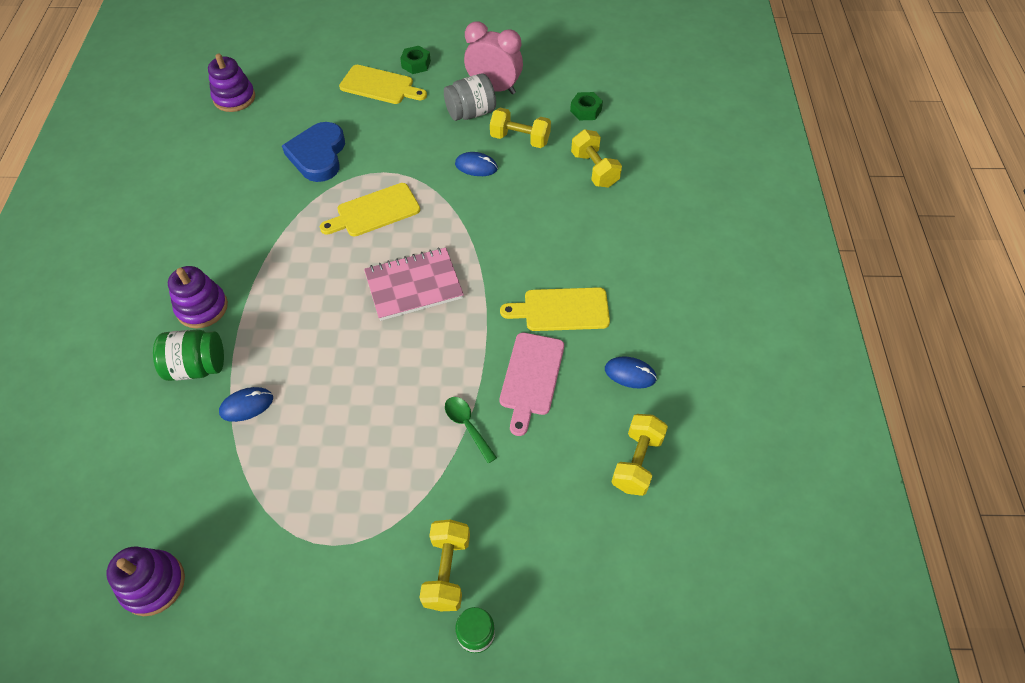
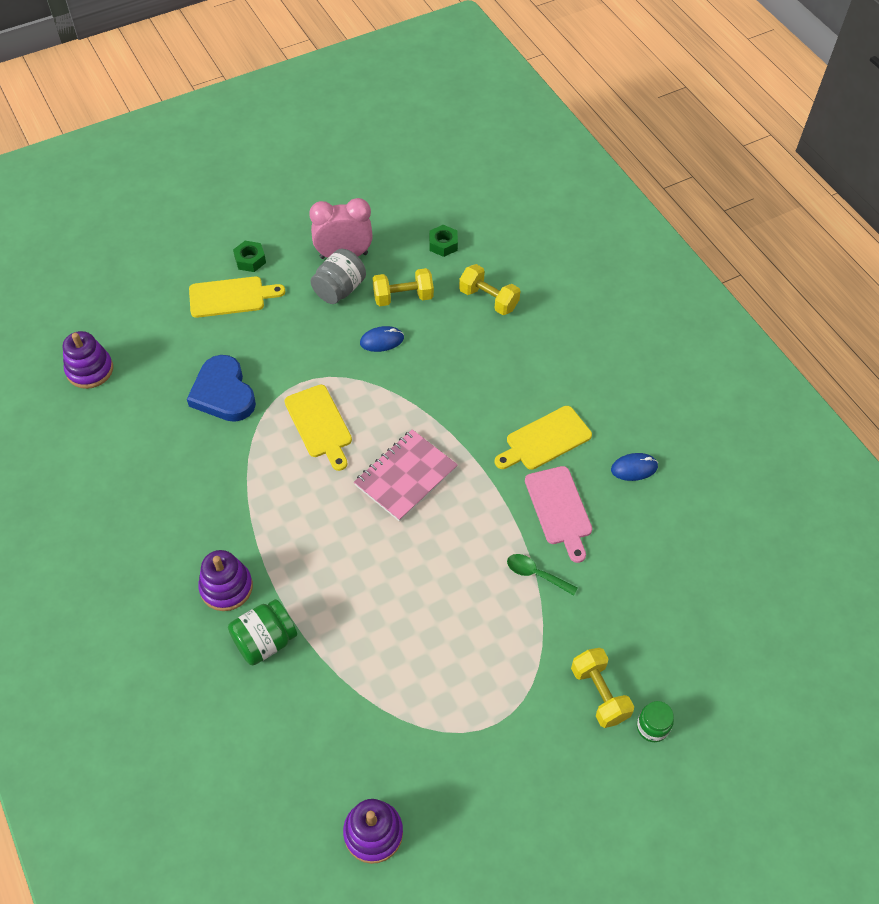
camera: 30 degrees left, 0 degrees up
blue mouse [219,387,273,422] -> none
yellow cutting board [320,183,420,237] -> yellow cutting board turned 60 degrees counterclockwise [285,385,352,471]
yellow dumbbell [611,414,668,496] -> none

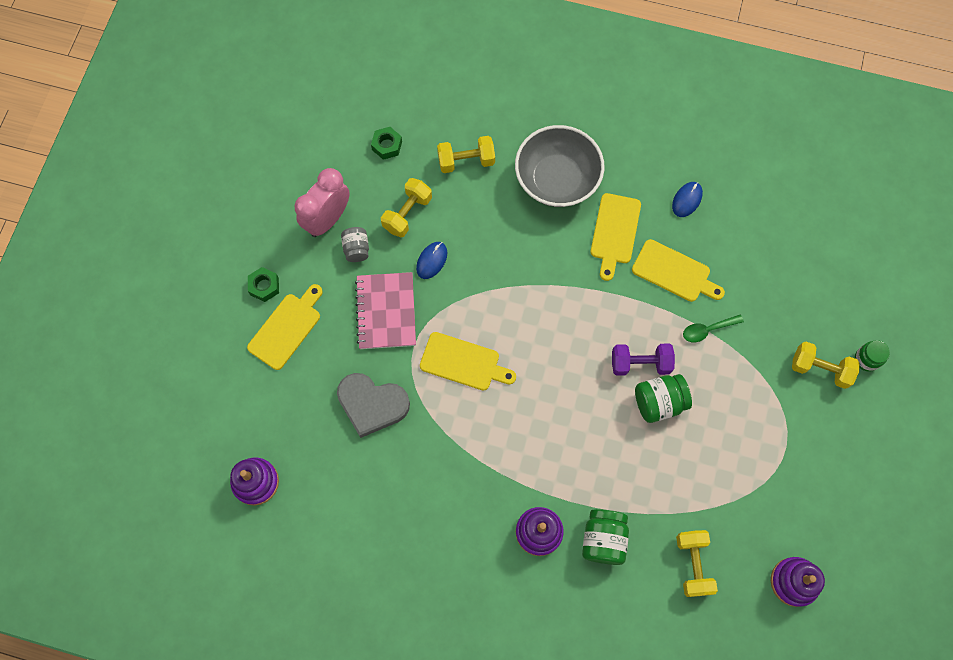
camera: 45 degrees left, 15 degrees up
blue heart [187,355,256,422] -> grey heart [337,373,410,438]
grey jar [311,249,366,304] -> grey jar [341,227,369,262], size x0.65
pink notebook [354,429,458,522] -> pink notebook moved to [355,272,416,349]
pink cutting board [525,466,592,563] -> yellow cutting board [632,239,725,302]
none -> grey bowl [515,125,605,207]
none -> purple dumbbell [612,344,675,376]
none -> green jar [635,374,692,423]
none -> yellow dumbbell [676,530,718,597]

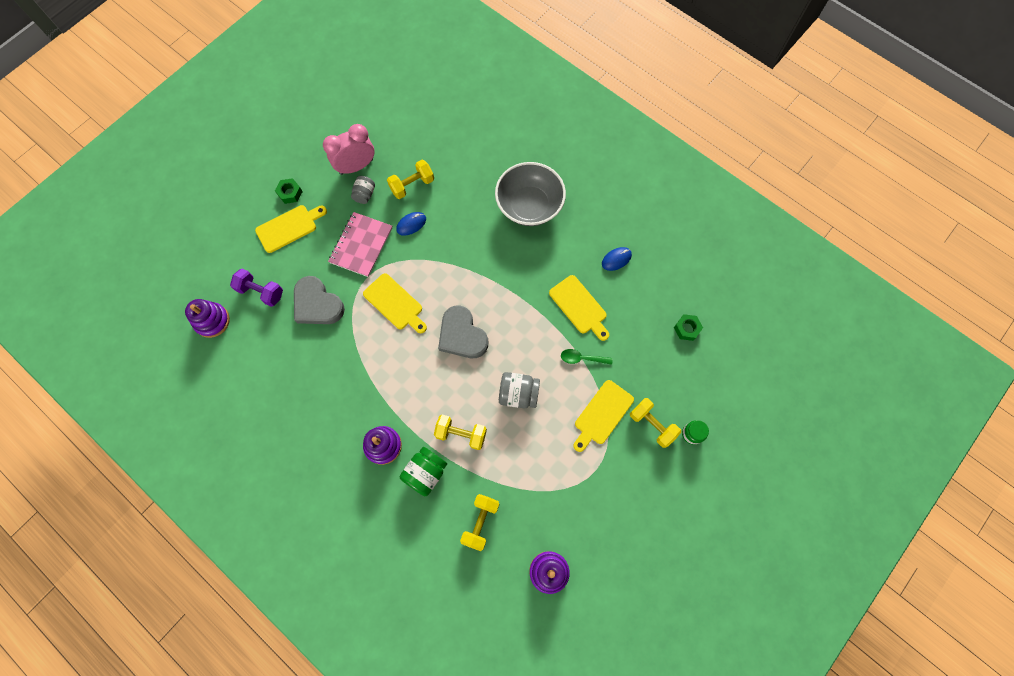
camera: 25 degrees right, 0 degrees up
green nut [371,127,402,160] -> green nut moved to [674,314,703,341]
yellow dumbbell [437,136,495,173] -> yellow dumbbell moved to [434,415,487,450]
yellow cutting board [591,193,641,281] -> yellow cutting board moved to [574,380,634,452]
purple dumbbell [612,344,675,376] -> purple dumbbell moved to [230,269,283,307]
green jar [635,374,692,423] -> grey jar [499,372,540,408]
none -> grey heart [438,305,488,358]

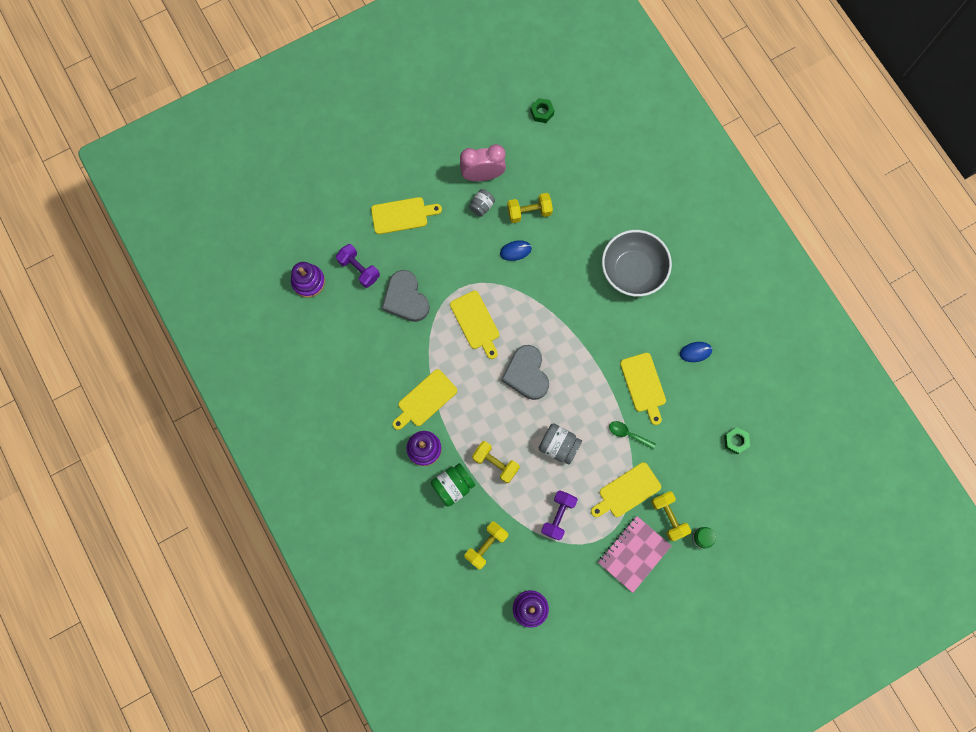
camera: 20 degrees right, 5 degrees up
green nut [275,178,303,204] -> green nut moved to [530,98,555,123]
pink notebook [328,212,392,277] -> pink notebook moved to [598,516,671,593]
none -> yellow cutting board [392,369,457,430]
none -> purple dumbbell [541,490,578,541]

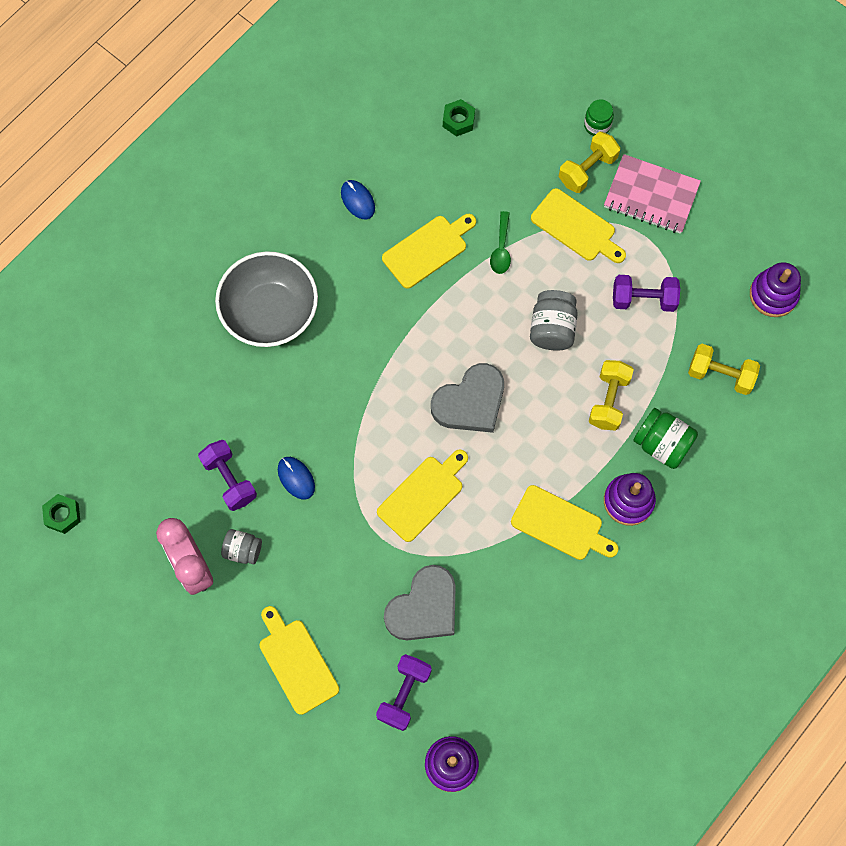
camera: 110 degrees left, 5 degrees down
yellow dumbbell [507,193,553,223] -> purple dumbbell [198,440,257,511]

